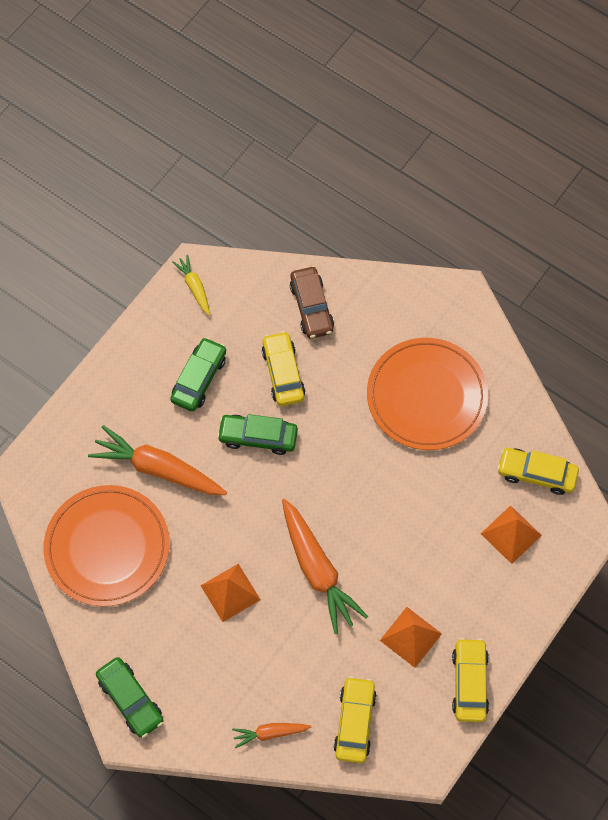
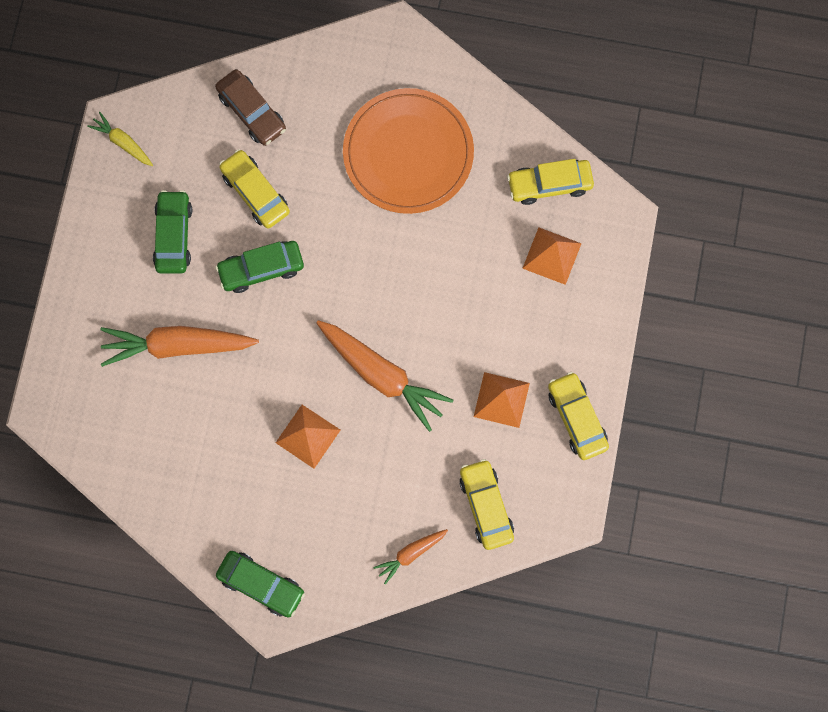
camera: 25 degrees left, 10 degrees up
orange plate [43,485,170,607] -> none

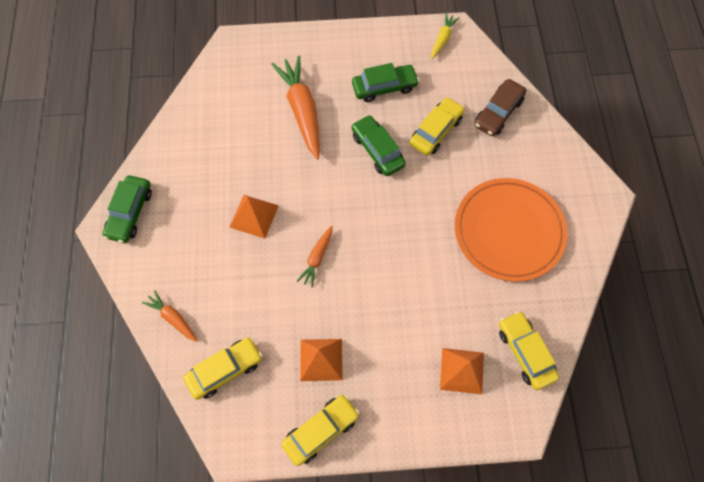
camera: 75 degrees right, 10 degrees down
orange carrot [316,320,453,432] -> orange carrot [297,226,332,287], size x0.51

